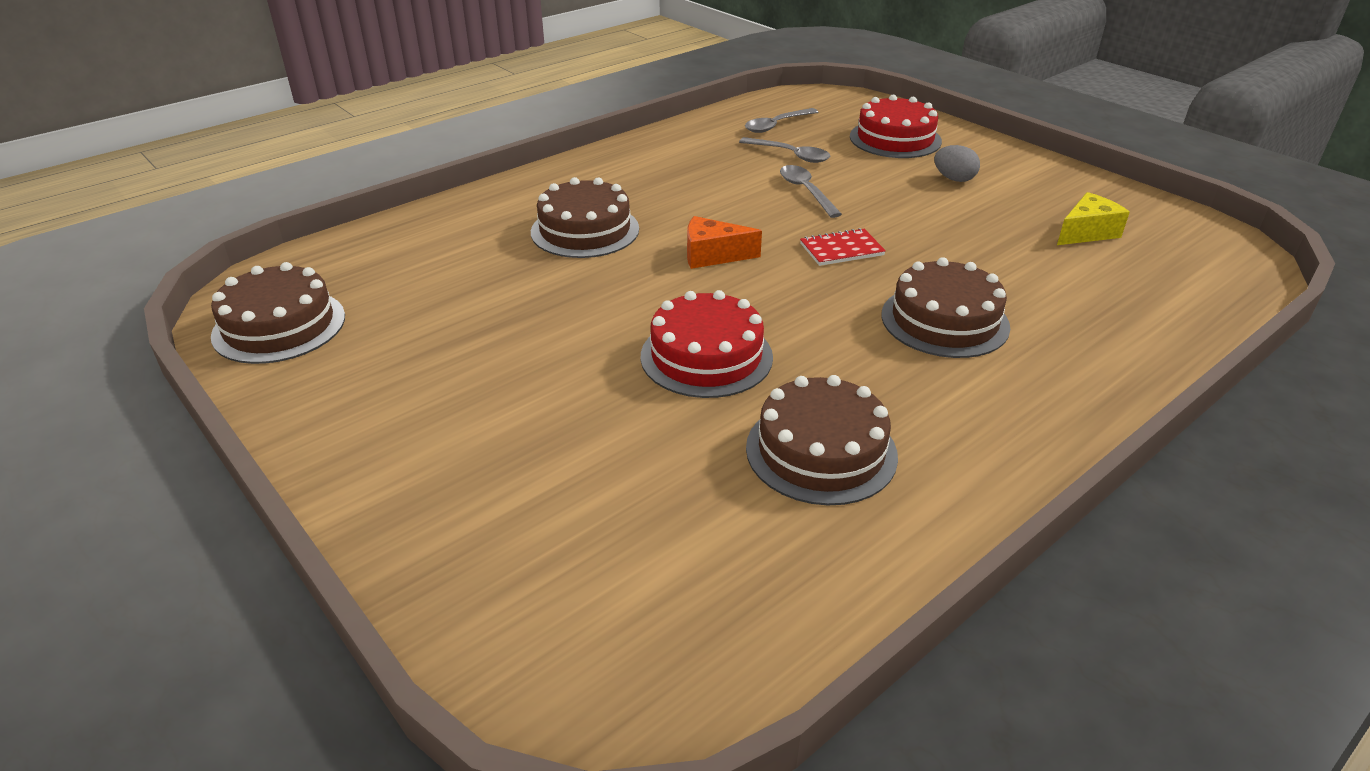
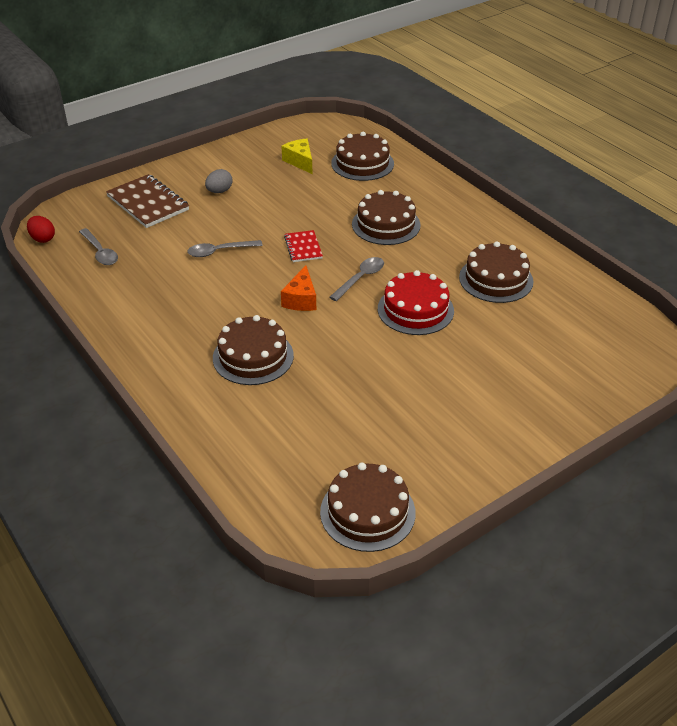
camera: 85 degrees left, 5 degrees up
grey spoon [739,137,830,163] -> grey spoon moved to [329,257,384,301]
red cake [850,94,942,158] -> brown notebook [106,174,189,228]
none -> red egg [27,216,55,243]
none -> brown cake [331,132,394,181]

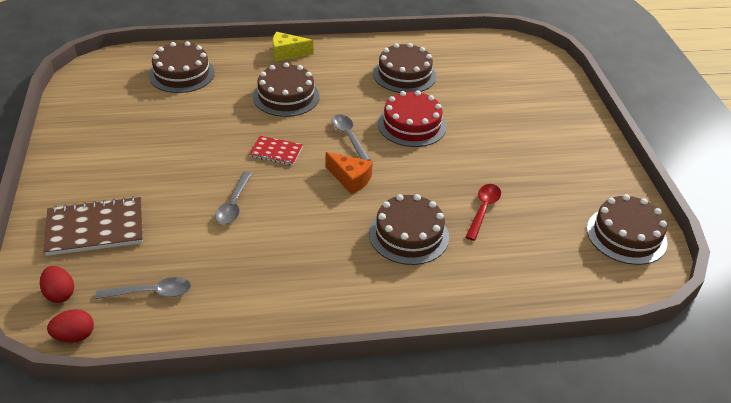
camera: 65 degrees left, 0 degrees up
grey egg [205,169,232,193] -> none
yellow cheese [282,139,312,174] -> yellow cheese moved to [273,32,313,61]
none -> red egg [40,266,74,303]
none -> red spoon [465,184,501,241]

